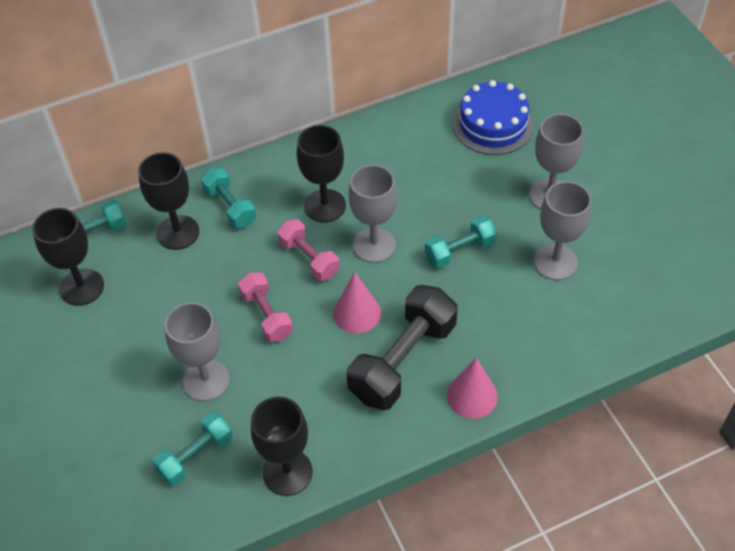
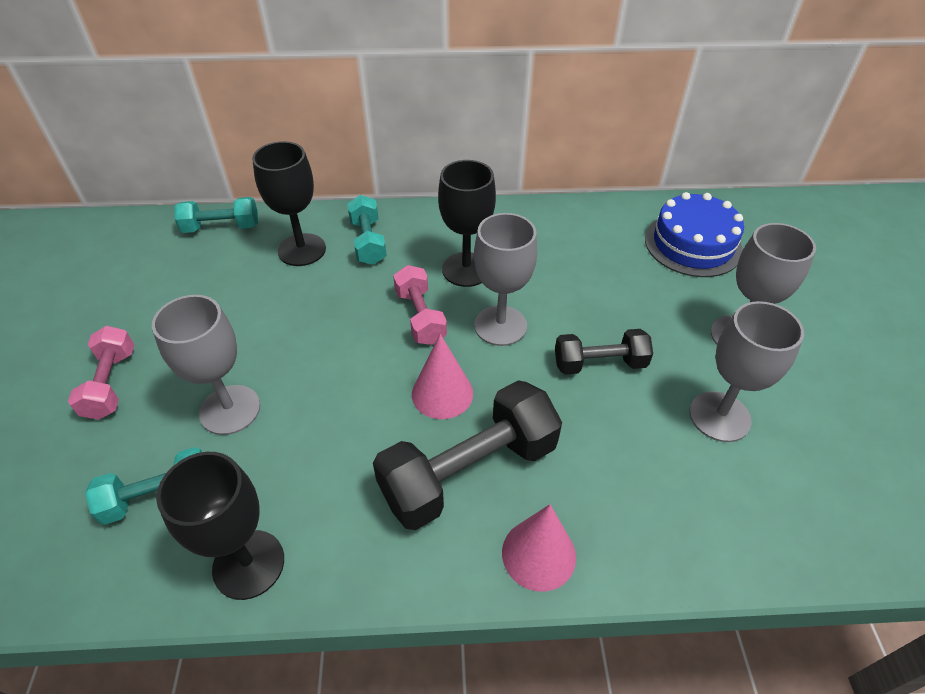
camera: 20 degrees right, 5 degrees down
black goblet [32,208,104,306] -> none
pink dumbbell [238,272,293,342] -> pink dumbbell moved to [68,326,134,420]
turquoise dumbbell [425,216,497,268] -> black dumbbell [555,329,653,375]

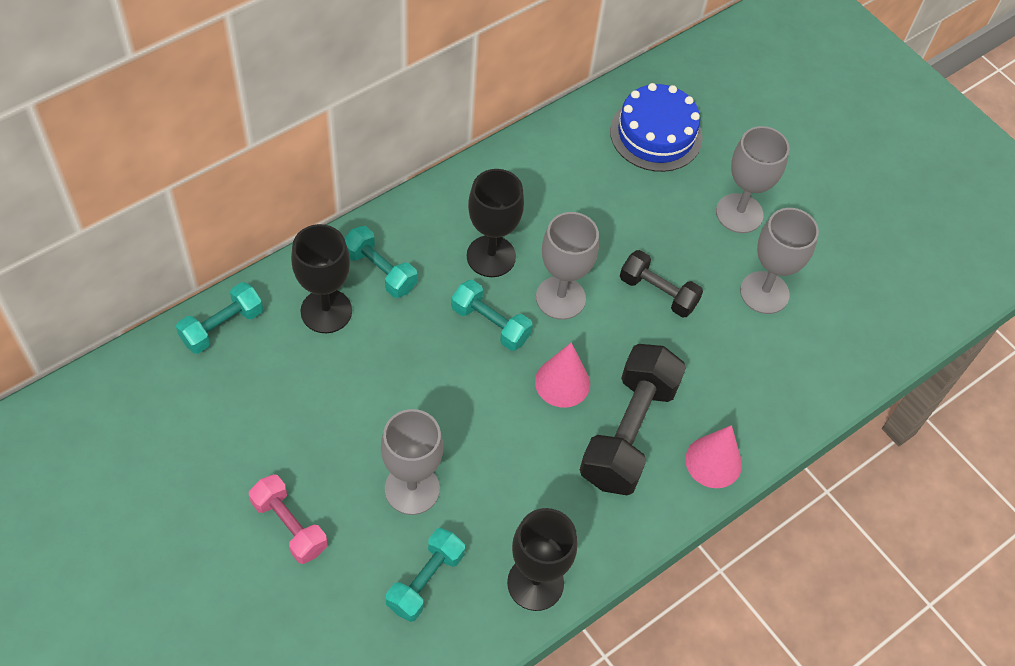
camera: 40 degrees left, 10 degrees up
pink dumbbell [393,265,447,345] -> turquoise dumbbell [451,280,533,351]
black dumbbell [555,329,653,375] -> black dumbbell turned 75 degrees clockwise [620,250,703,318]

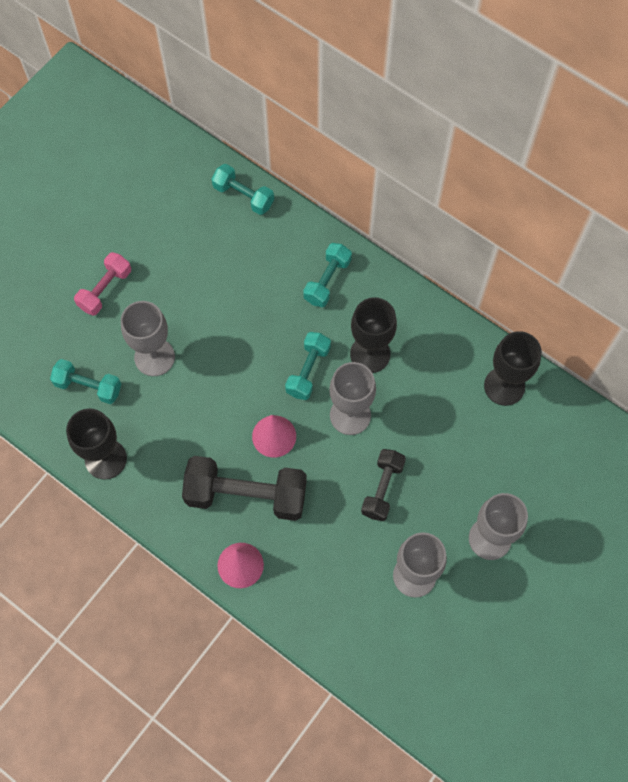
camera: 80 degrees right, 10 degrees up
black goblet [291,224,352,333] -> black goblet moved to [484,331,542,406]
blue cake [610,83,703,172] -> none

